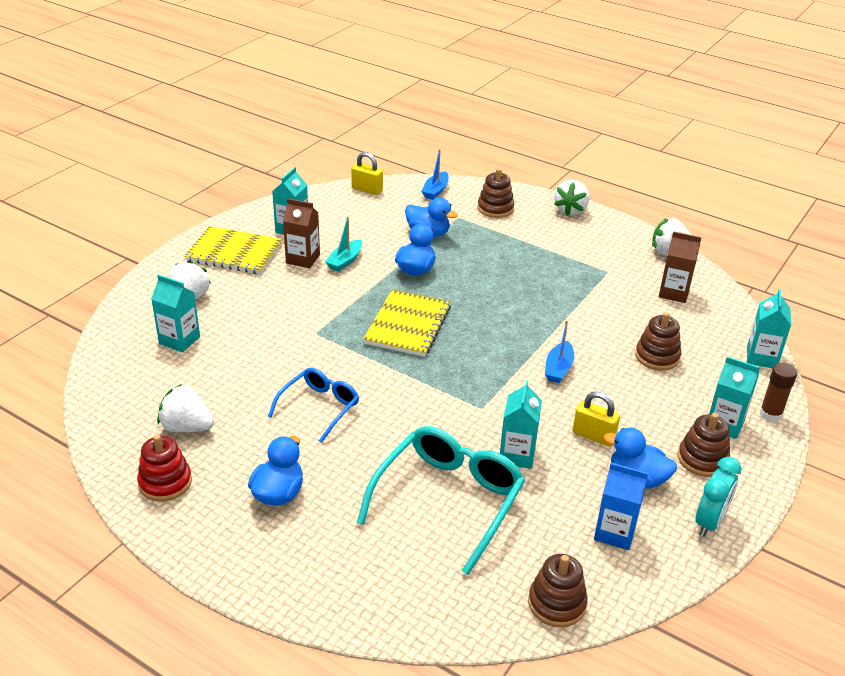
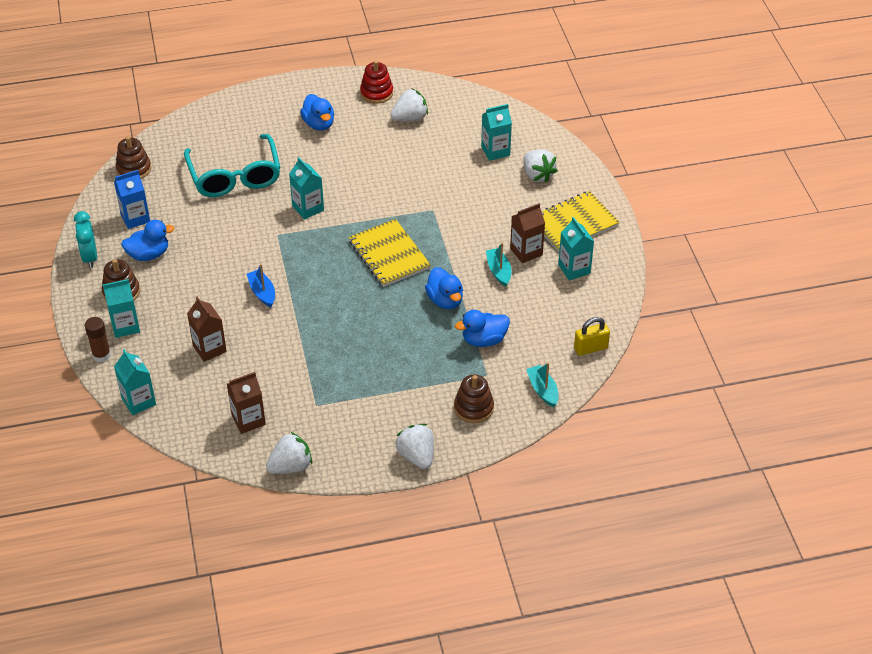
camera: 135 degrees right, 10 degrees up
blue glasses [268,368,359,443] -> none
blue boat [421,149,449,200] -> turquoise boat [526,363,559,407]
turquoise carton [500,380,542,469] -> turquoise carton moved to [289,157,324,220]
yellow padlock [572,391,620,446] -> none
brown stacking toy [635,312,681,371] -> brown carton [187,296,227,362]

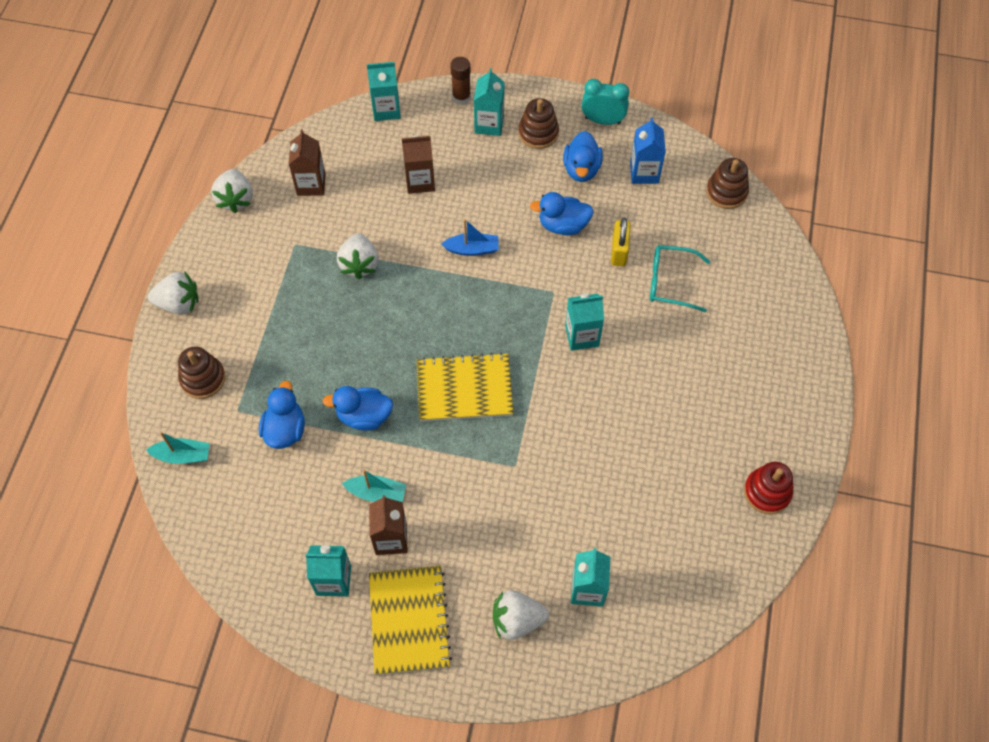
camera: 115 degrees right, 15 degrees up
turquoise glasses [184,134,281,197] -> turquoise glasses [650,245,711,312], size x0.60
blue duck [300,94,334,131] -> blue duck moved to [530,192,594,235]
white strawberry [390,89,428,121] -> white strawberry moved to [337,233,379,279]
yellow padlock [574,317,610,356] -> yellow padlock moved to [611,218,631,266]

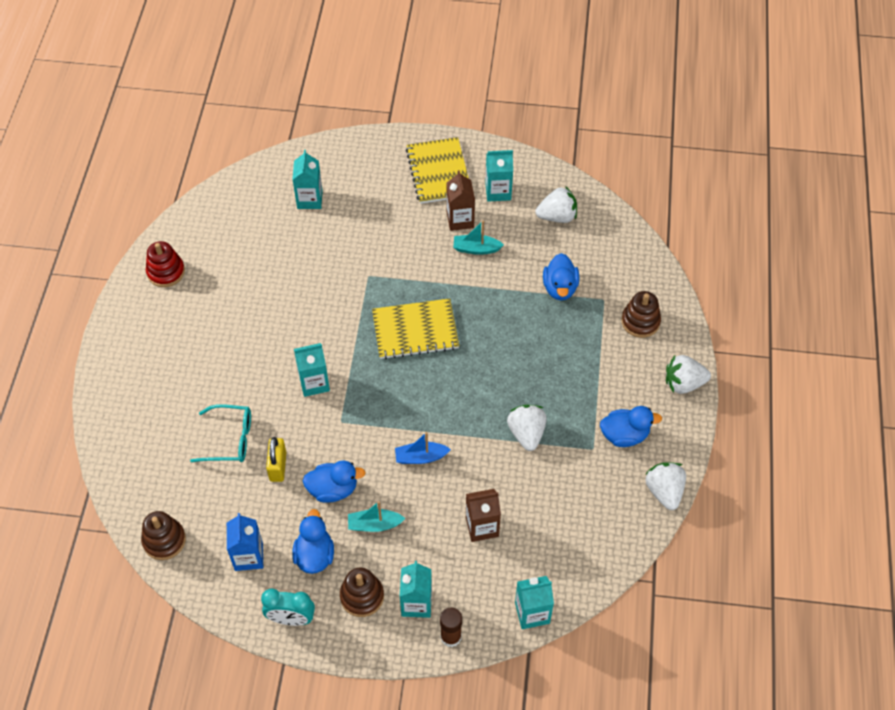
camera: 175 degrees right, 5 degrees down
turquoise boat [146,431,210,464] -> turquoise boat moved to [348,501,406,532]
brown carton [289,129,326,196] -> none
blue duck [322,386,393,430] -> blue duck moved to [600,406,662,447]
white strawberry [493,590,549,640] -> white strawberry moved to [535,186,577,223]

